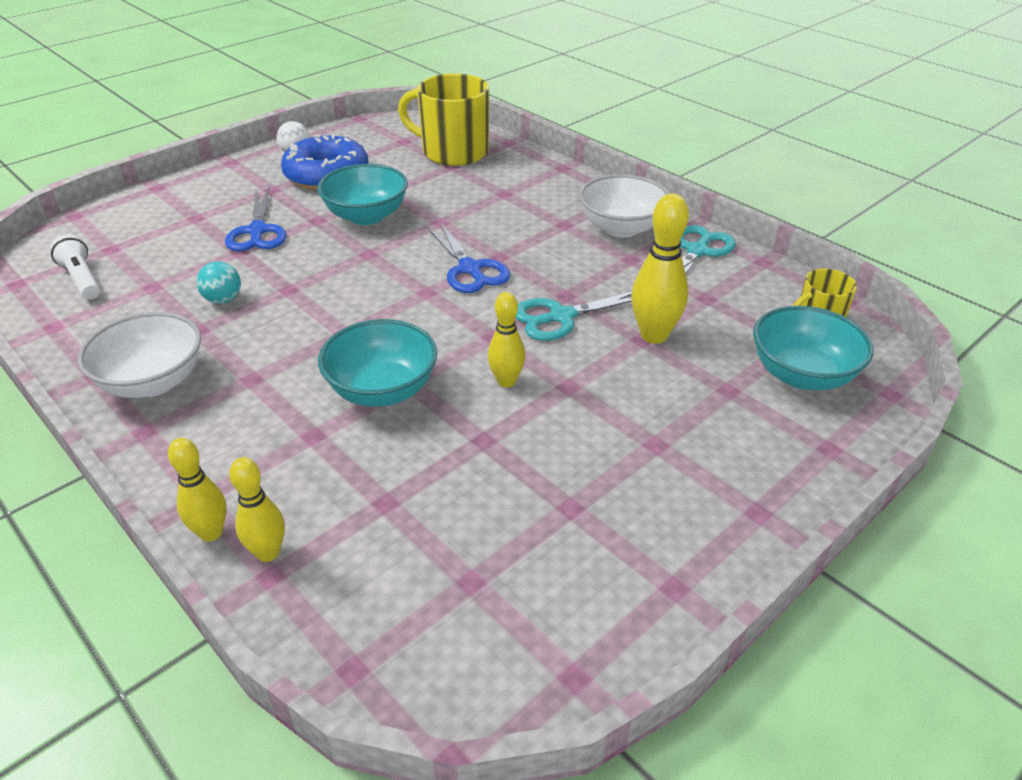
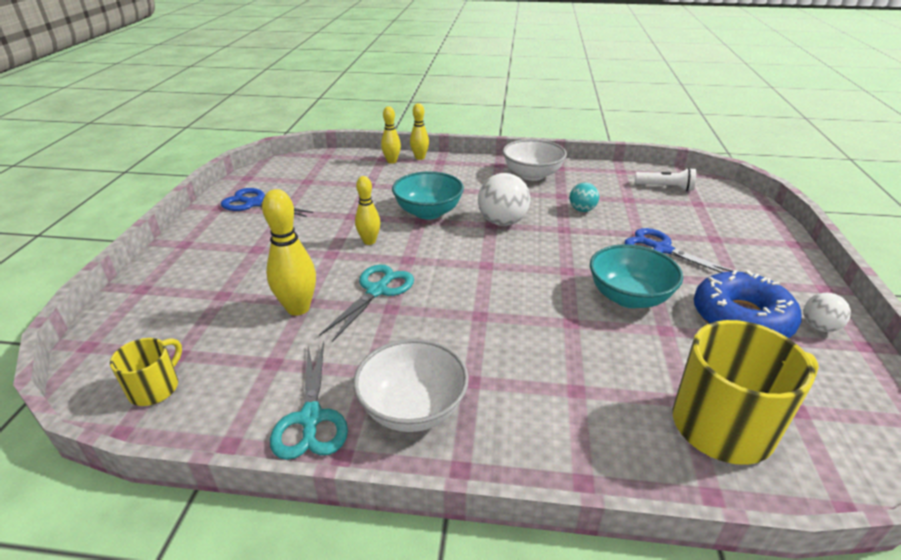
camera: 140 degrees right, 5 degrees down
blue scissors [427,222,510,293] -> blue scissors moved to [221,188,313,217]
turquoise bowl [753,306,874,390] -> none
none -> white ball [478,173,530,226]

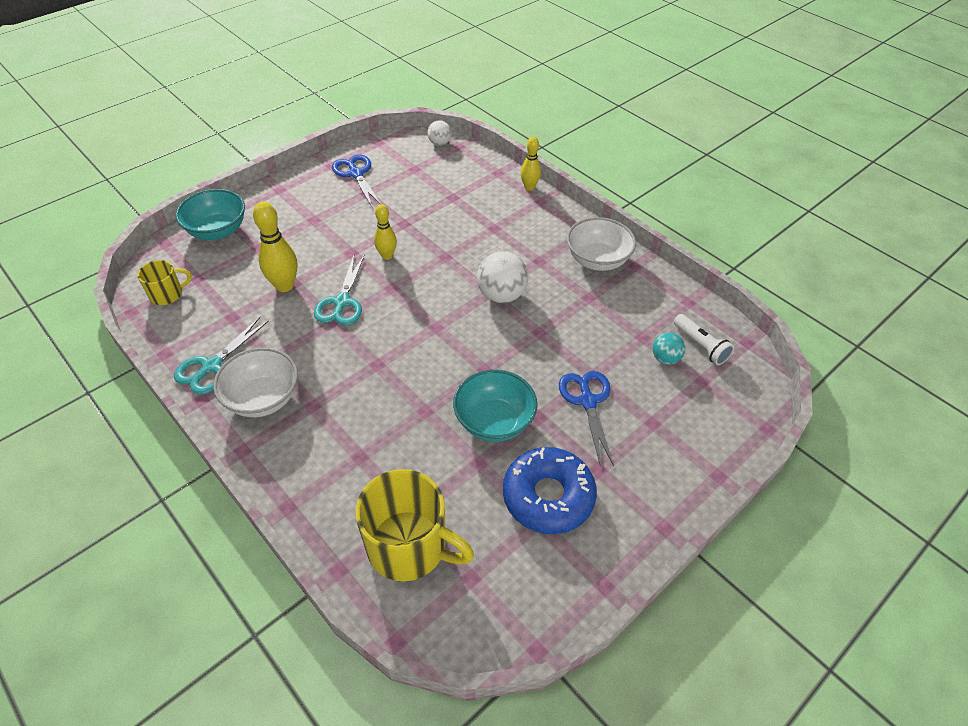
camera: 40 degrees right, 15 degrees up
turquoise scissors [319,264,414,342] -> turquoise scissors turned 120 degrees clockwise [314,254,365,326]
yellow bowling pin [381,106,401,164] -> none
turquoise bowl [392,171,464,219] -> turquoise bowl moved to [175,189,245,240]
turquoise ball [569,183,599,212] -> turquoise ball moved to [653,333,685,365]
white ball [804,293,851,332] -> white ball moved to [428,120,452,146]

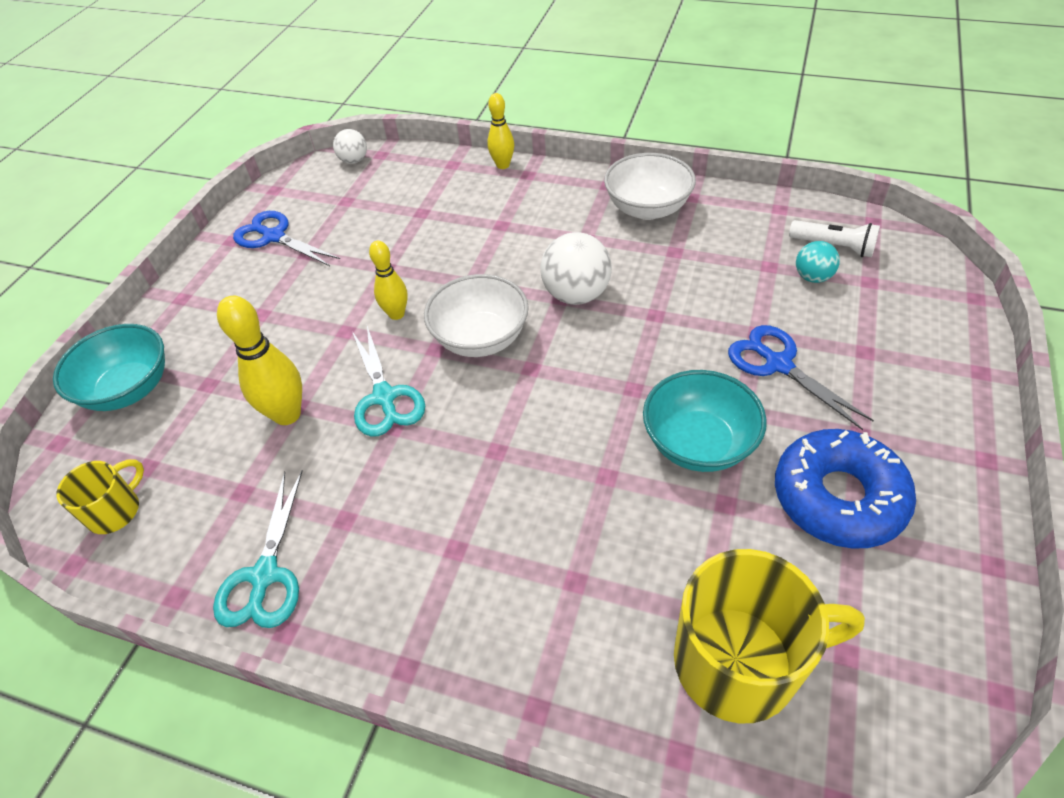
camera: 25 degrees left, 0 degrees up
white bowl [213,348,298,417] -> white bowl moved to [424,274,529,357]

